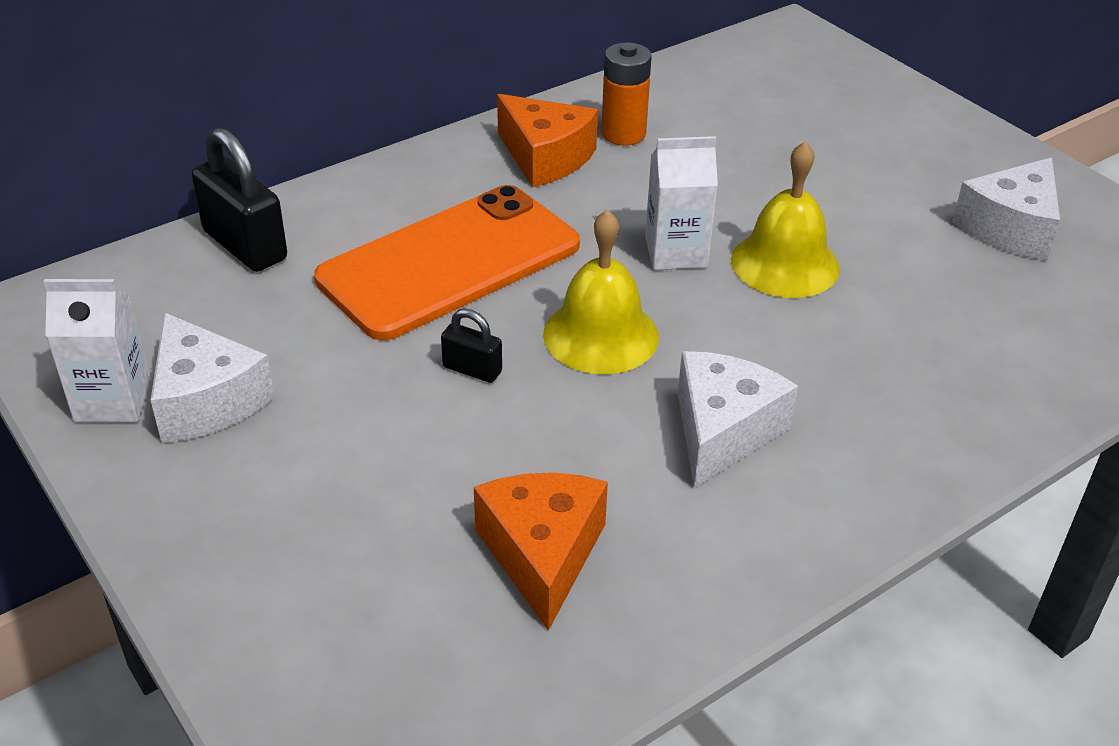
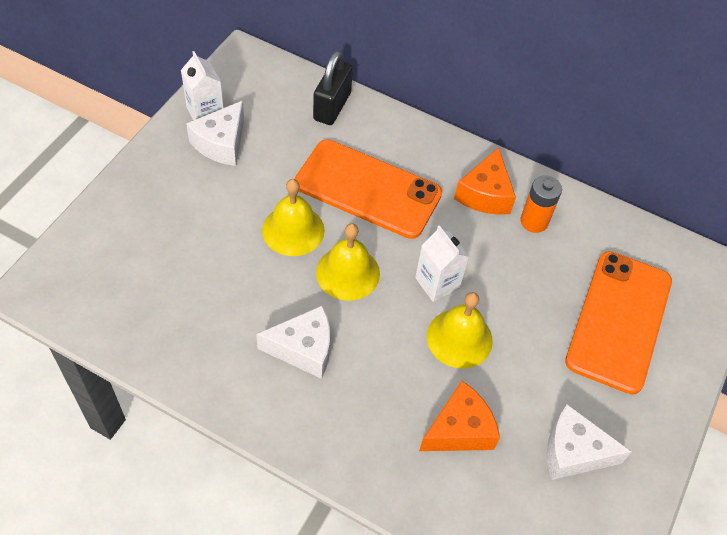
camera: 60 degrees right, 15 degrees up
black padlock [441,309,502,383] -> yellow bell [262,179,325,256]
orange cheese [474,473,608,631] -> orange cheese moved to [419,381,500,451]
none -> orange phone [565,251,672,394]

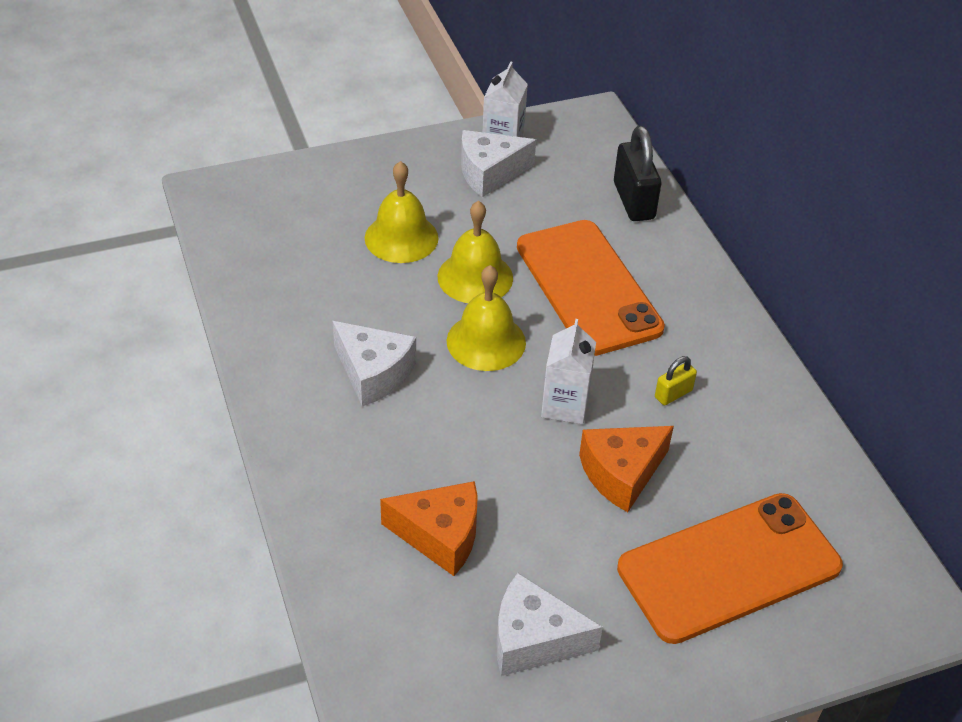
camera: 45 degrees right, 10 degrees down
black padlock [313,50,353,125] -> black padlock turned 75 degrees counterclockwise [614,126,661,221]
yellow bell [427,292,493,369] -> yellow bell moved to [365,161,438,263]
orange cheese [454,147,516,215] -> orange cheese moved to [579,426,674,512]
orange battery [520,175,562,233] -> none
white cheese [547,404,632,480] -> white cheese turned 45 degrees counterclockwise [496,573,603,676]
none -> yellow padlock [655,356,697,405]

